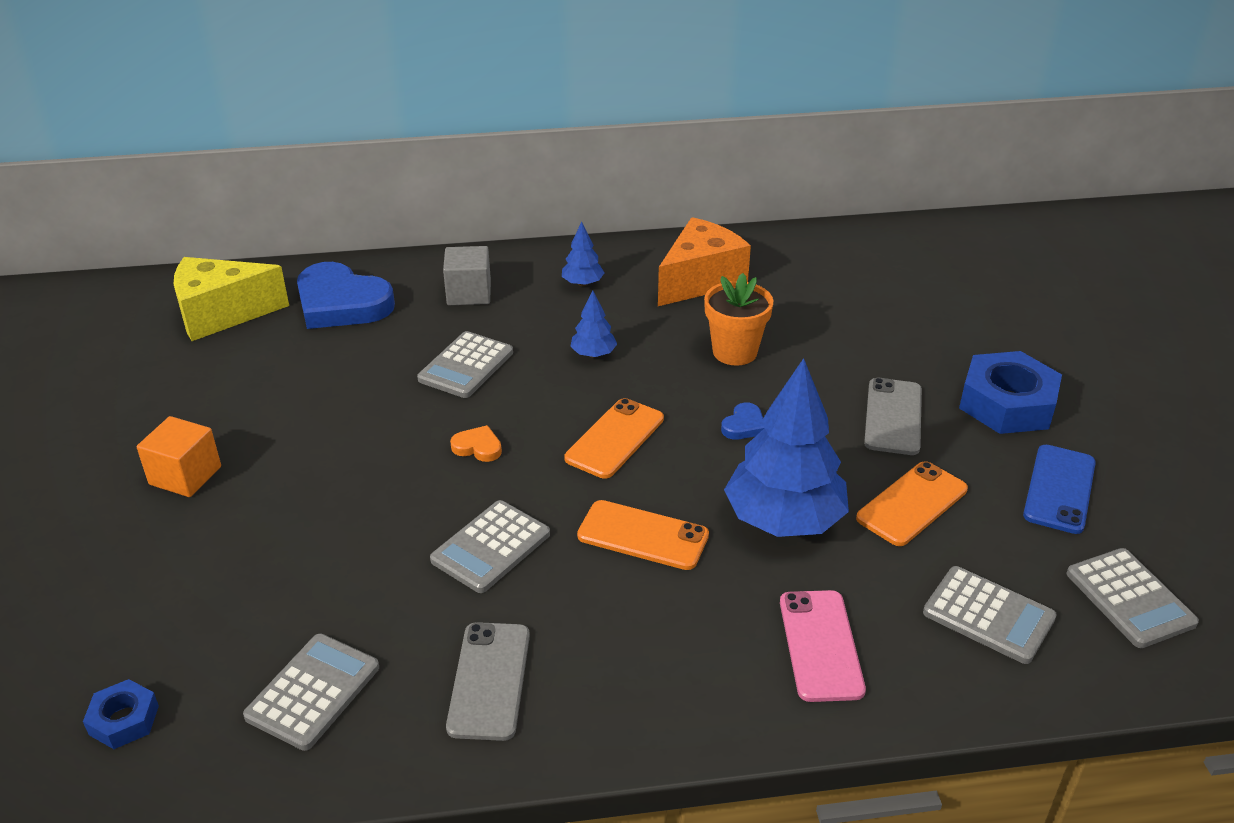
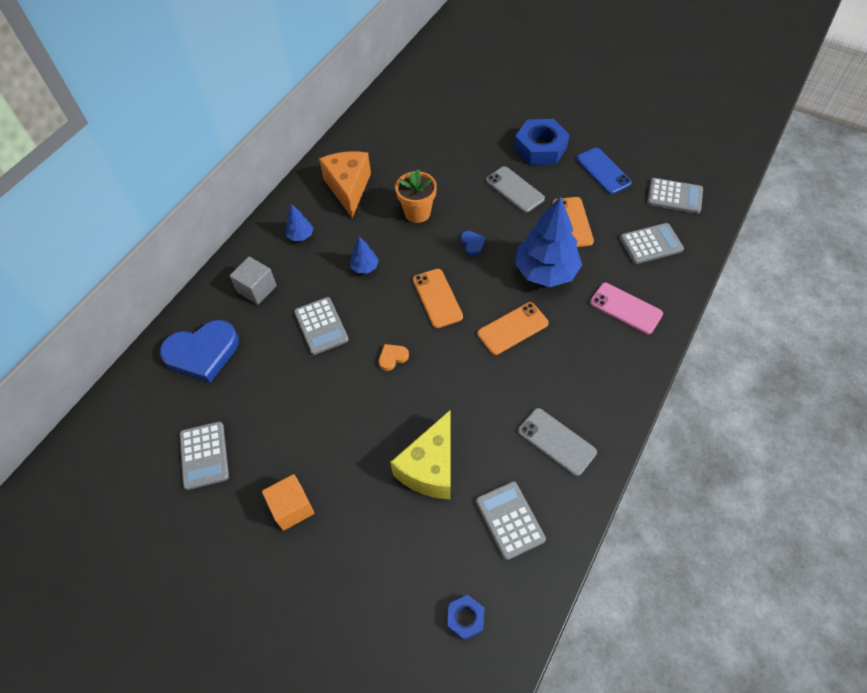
camera: 50 degrees left, 20 degrees up
yellow cheese [174,257,289,341] -> yellow cheese moved to [390,410,451,499]
grey calculator [430,500,550,593] -> grey calculator moved to [179,422,229,490]

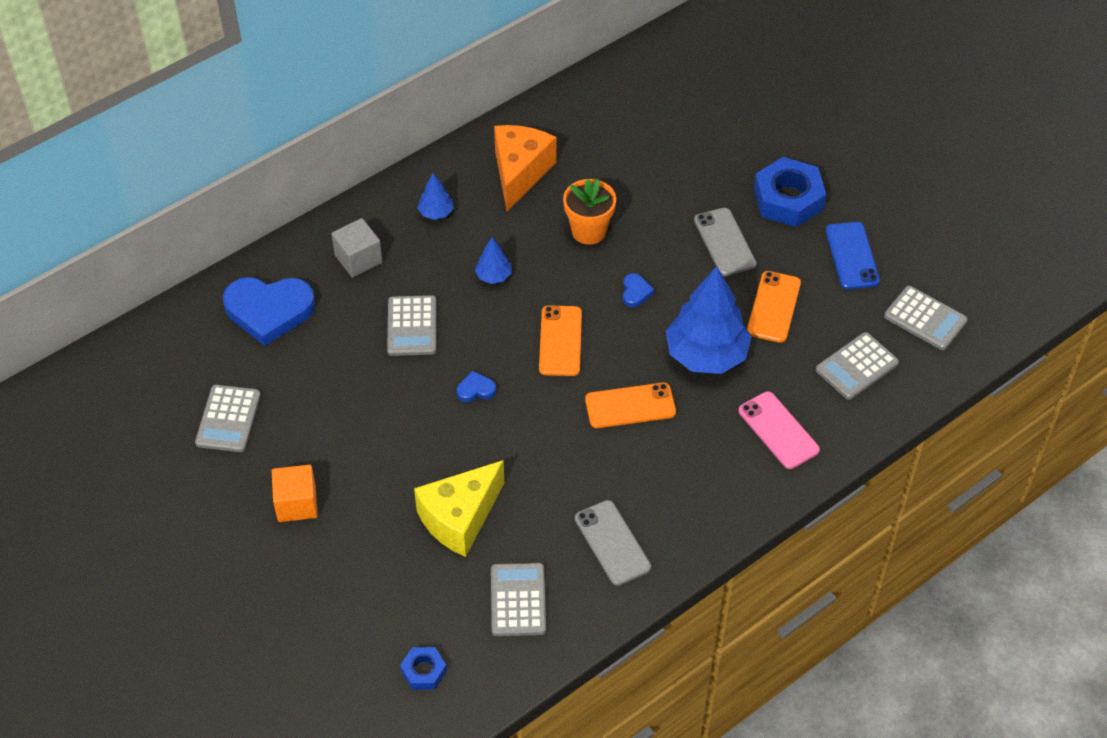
camera: 20 degrees right, 5 degrees down
orange heart [379,344,409,371] -> blue heart [456,371,496,402]
grey calculator [620,223,684,264] -> grey calculator turned 135 degrees clockwise [816,332,899,400]

